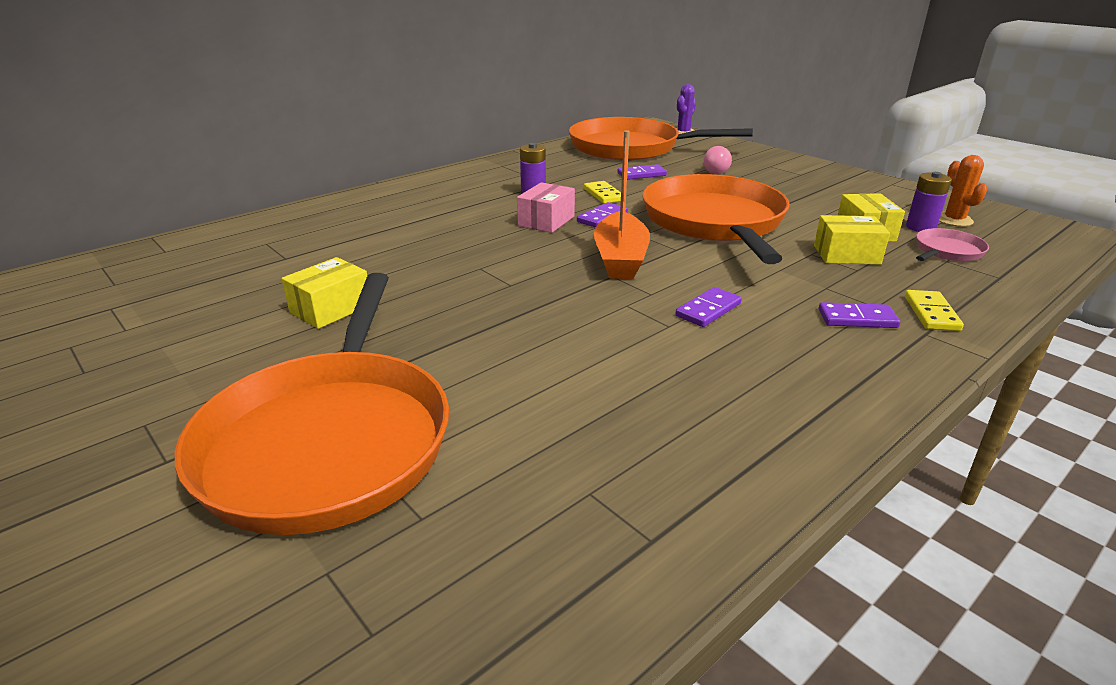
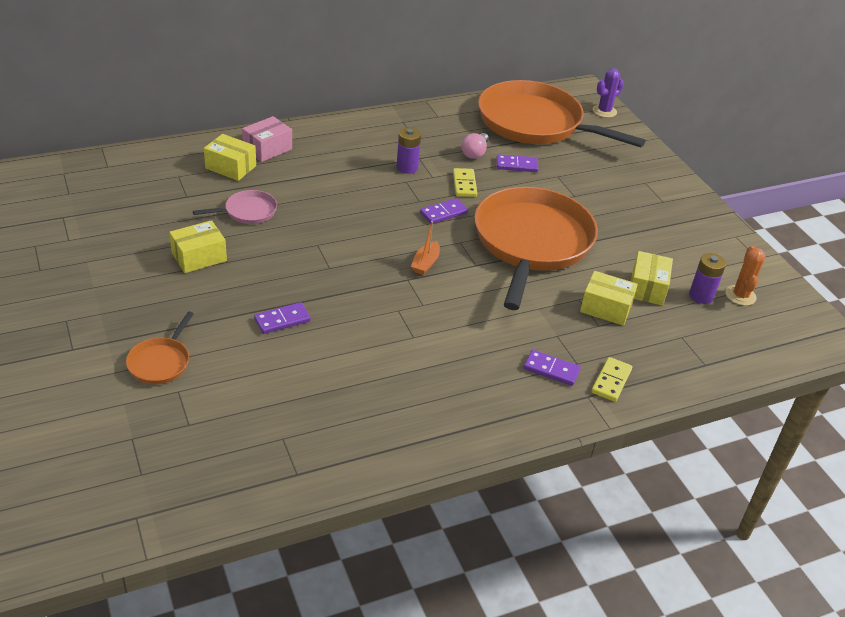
camera: 15 degrees right, 10 degrees up
orange pan [175,273,449,535] -> orange pan [126,311,194,384], size x0.41
pink box [517,182,575,233] -> pink box moved to [242,116,292,162]
orange boat [594,130,650,279] -> orange boat [411,221,440,275], size x0.50
purple domino [675,287,742,327] -> purple domino moved to [254,302,311,334]
pink light bulb [704,146,732,174] -> pink light bulb moved to [461,133,489,159]
pink pan [916,228,989,261] -> pink pan moved to [193,190,277,224]
none -> yellow box [204,134,256,181]

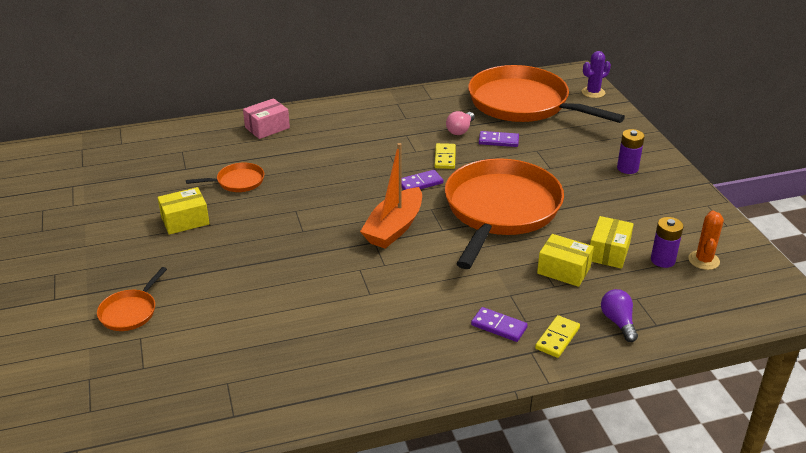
camera: 10 degrees right, 5 degrees down
pink pan [193,190,277,224] -> orange pan [186,163,264,192]
yellow box [204,134,256,181] -> none
purple domino [254,302,311,334] -> none
purple battery [396,127,421,174] -> purple battery moved to [617,129,645,174]
orange boat [411,221,440,275] -> orange boat [360,143,422,249], size x1.99
none -> purple light bulb [601,289,638,342]

